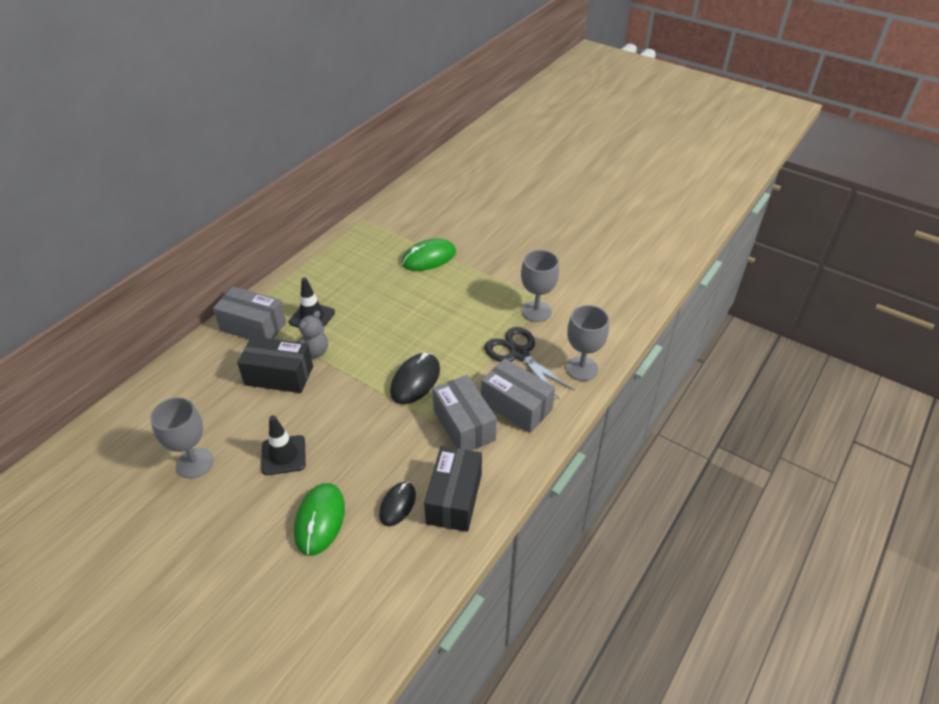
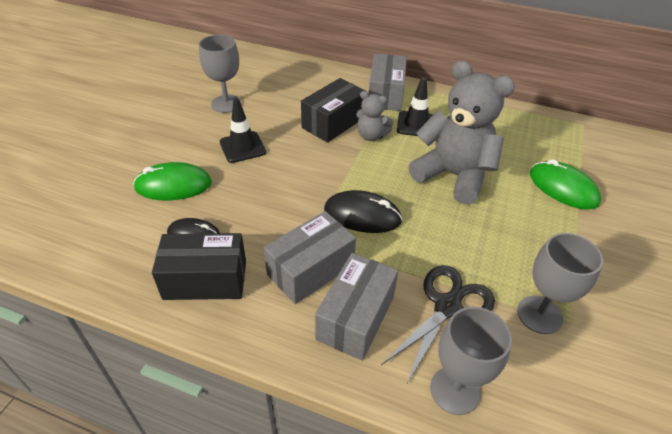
camera: 75 degrees right, 0 degrees up
black box [237,336,313,393] -> black box turned 45 degrees clockwise [301,78,367,143]
none -> grey teddy bear [409,60,515,205]

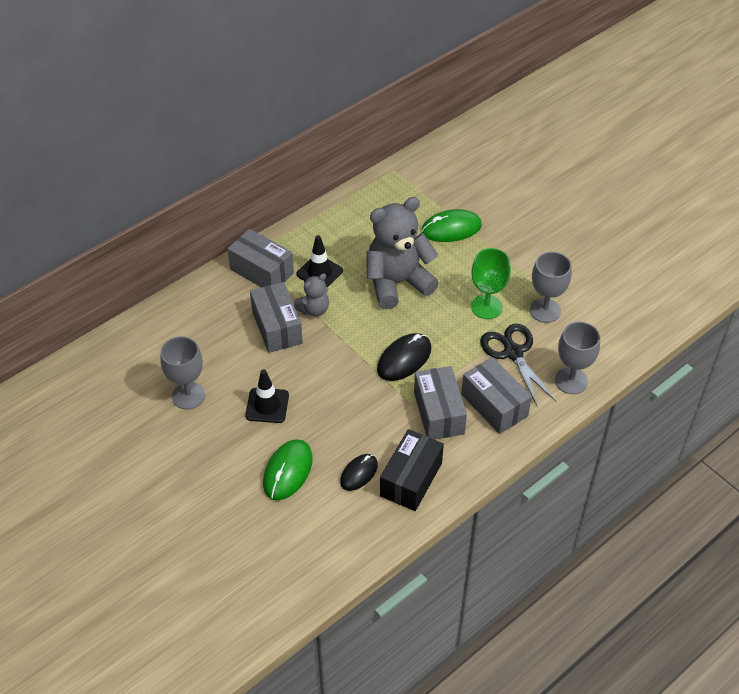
camera: 60 degrees left, 5 degrees up
black box [301,78,367,143] -> grey box [250,282,303,353]
none -> green goblet [471,248,511,319]

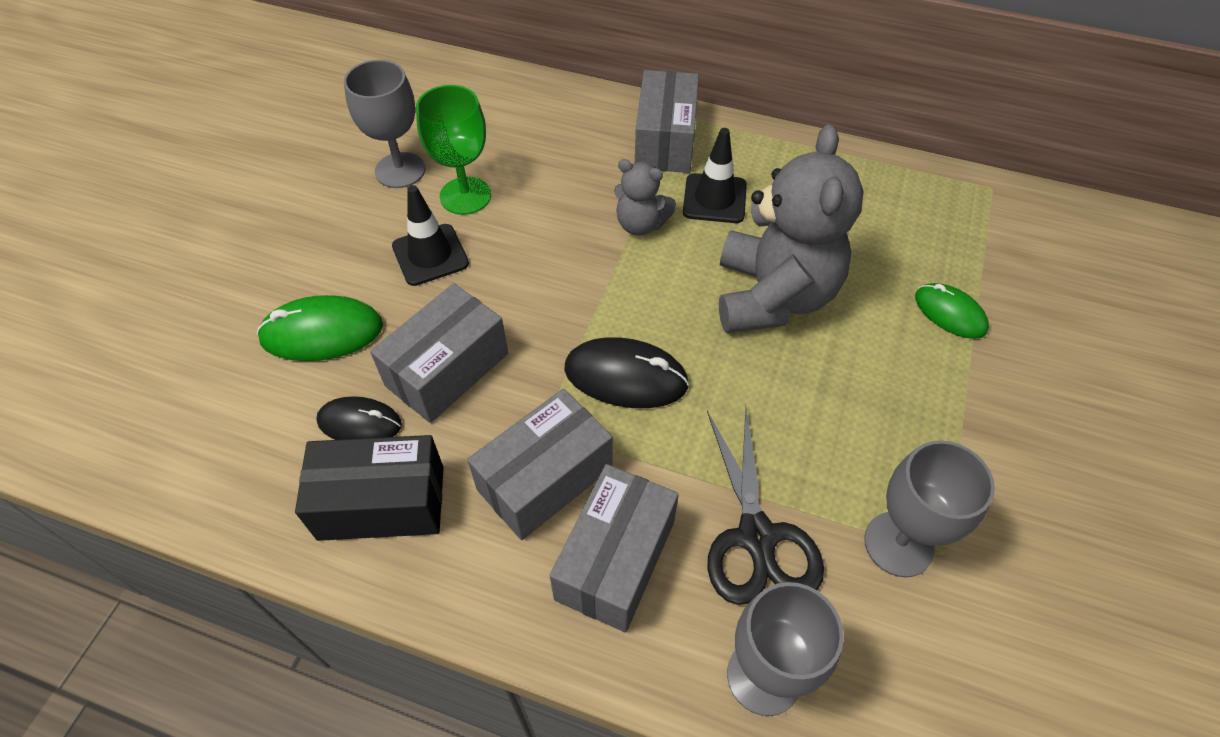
camera: 60 degrees right, 5 degrees up
grey box [250,282,303,353] -> grey box moved to [370,283,508,423]
grey teddy bear [366,197,439,309] -> grey teddy bear turned 60 degrees clockwise [719,124,864,333]
green mouse [422,209,482,242] -> green mouse [915,283,989,339], size x0.66
green goblet [471,248,511,319] -> green goblet moved to [416,85,491,215]
black scissors [480,324,556,408] -> black scissors turned 135 degrees clockwise [707,407,824,605]

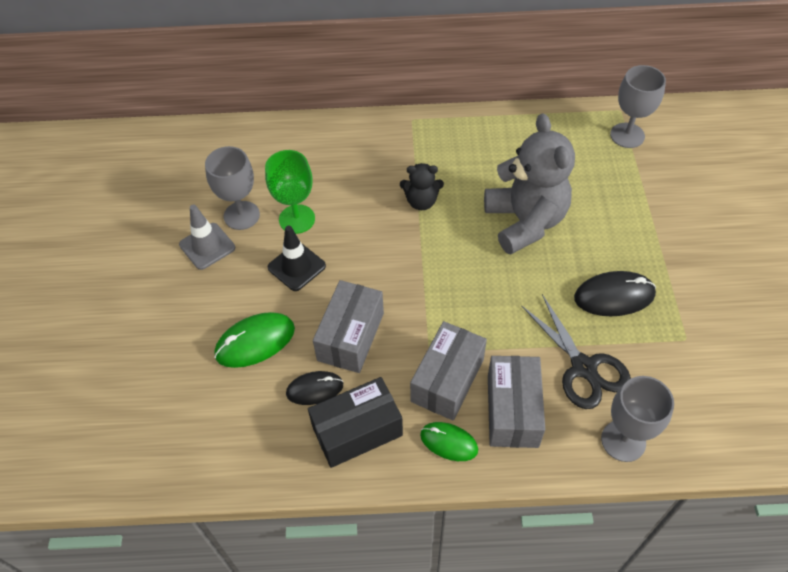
camera: 20 degrees left, 0 degrees up
black mouse [564,337,689,408] -> black mouse moved to [574,271,656,316]
grey teddy bear [614,159,676,236] -> black teddy bear [400,163,444,210]
grey box [635,70,699,173] -> none
black traffic cone [683,128,747,223] -> none
grey goblet [864,440,995,577] -> grey goblet moved to [610,65,666,148]
green mouse [915,283,989,339] -> green mouse moved to [420,422,478,461]
none -> grey traffic cone [179,205,235,270]

